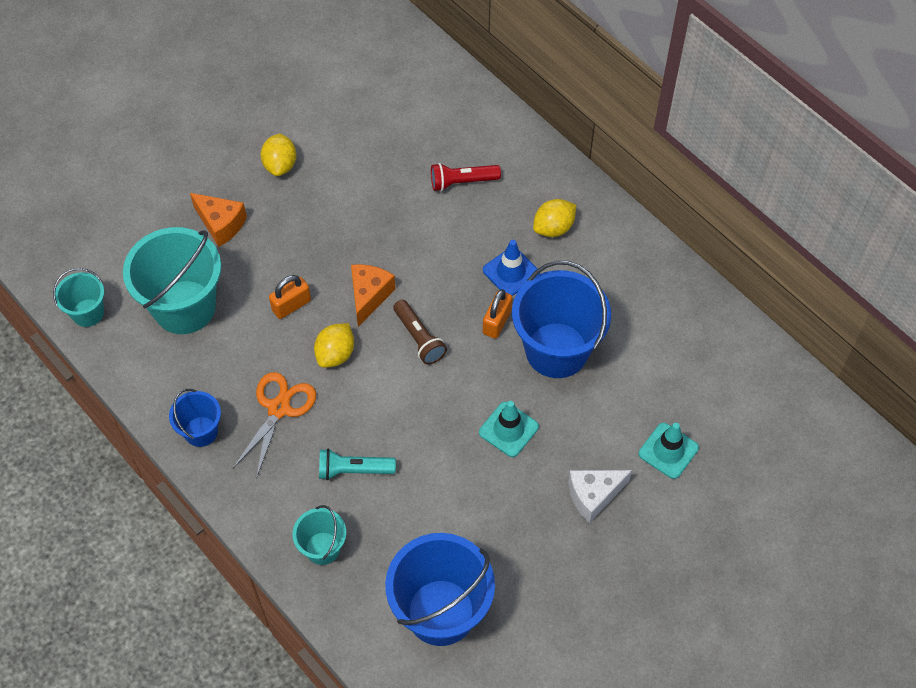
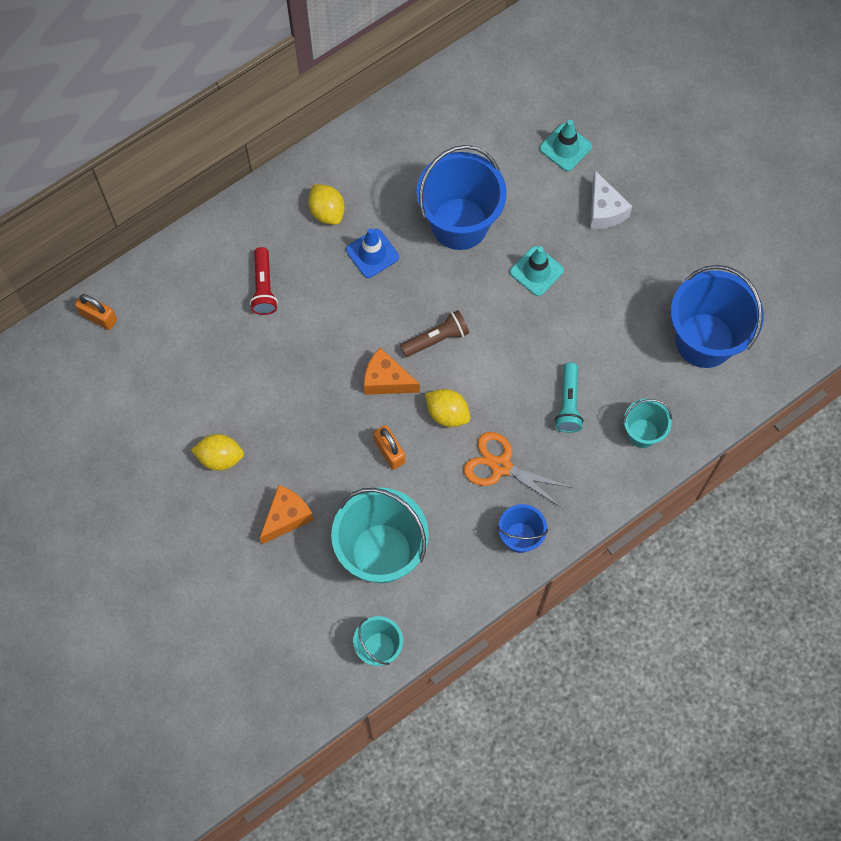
camera: 85 degrees left, 10 degrees up
orange padlock [483,289,512,339] -> orange padlock moved to [75,294,117,330]

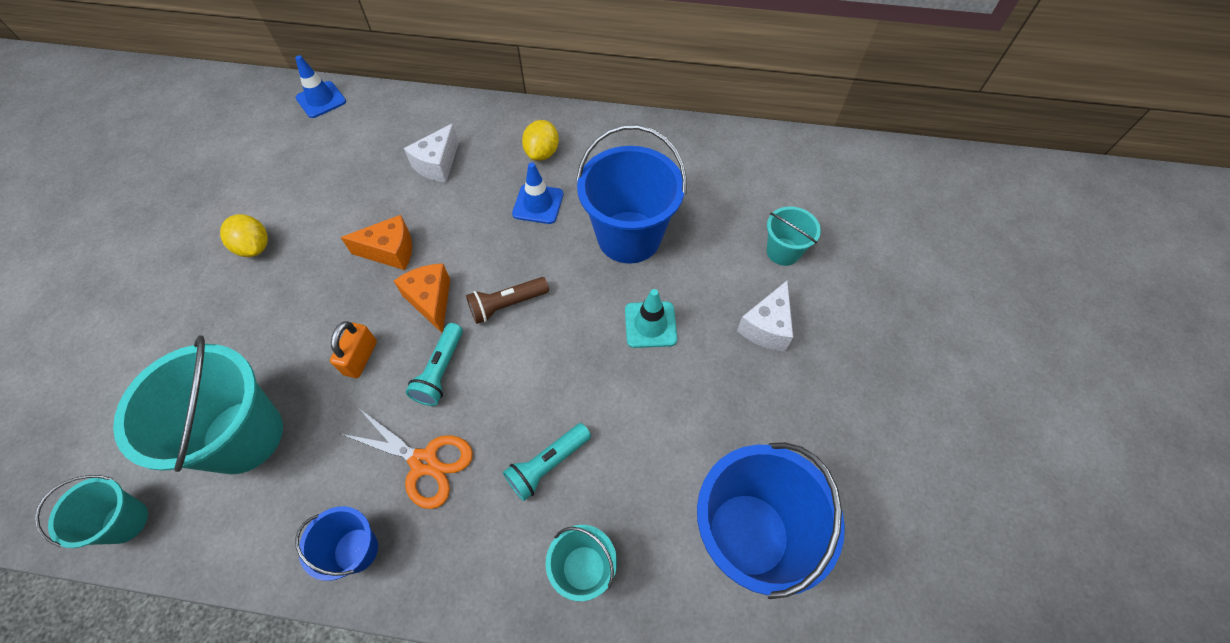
camera: 45 degrees right, 10 degrees down
orange padlock [75,294,117,330] -> blue traffic cone [295,55,346,118]
red flashlight [250,247,278,315] -> white cheese [404,124,459,183]
orange cheese [260,485,314,544] -> orange cheese moved to [341,215,412,270]
brown flashlight [400,310,469,357] -> brown flashlight turned 135 degrees clockwise [466,277,549,324]
yellow lemon [425,389,470,427] -> turquoise flashlight [406,323,463,406]
orange scissors [464,432,573,508] -> orange scissors turned 135 degrees clockwise [341,409,473,509]
turquoise traffic cone [540,120,592,171] -> turquoise bucket [767,206,821,266]

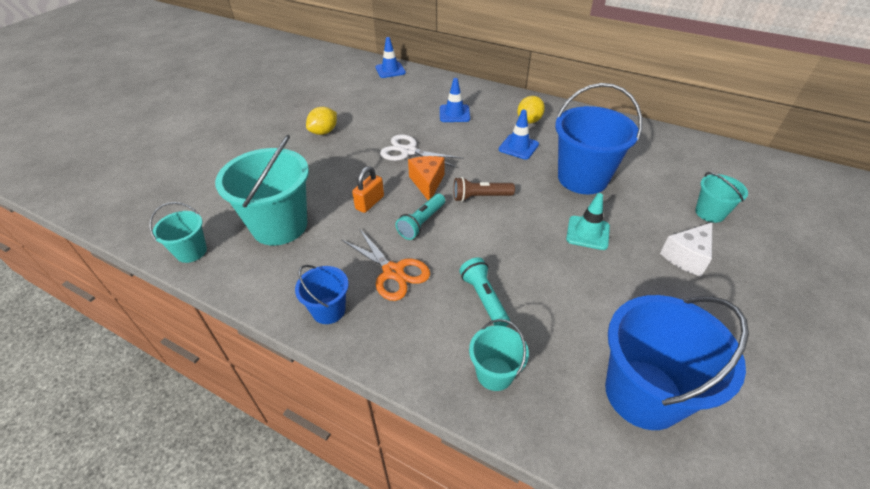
camera: 20 degrees right, 15 degrees down
yellow lemon [220,214,268,257] -> yellow lemon turned 60 degrees clockwise [306,107,337,135]
orange cheese [341,215,412,270] -> white scissors [380,134,464,168]
white cheese [404,124,459,183] -> blue traffic cone [440,78,470,122]
turquoise flashlight [503,423,591,501] -> turquoise flashlight turned 90 degrees clockwise [459,257,510,327]

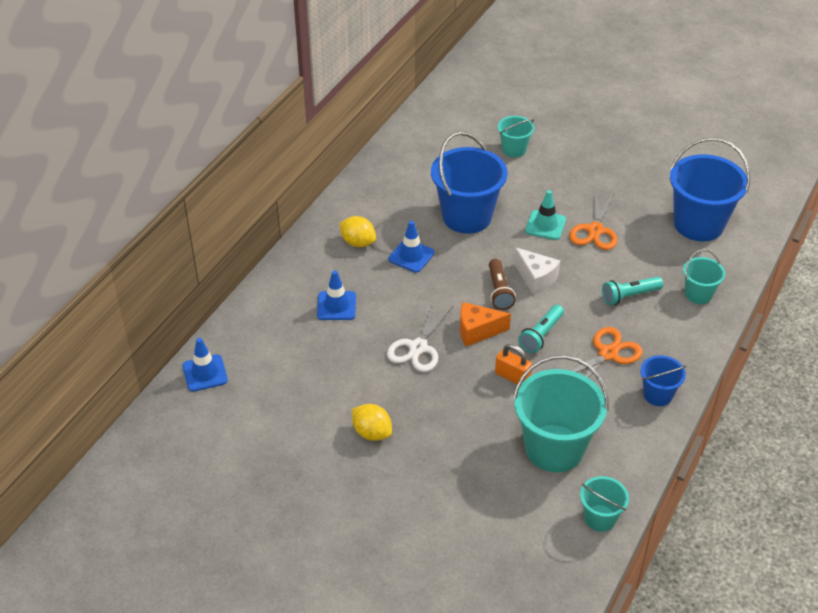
camera: 90 degrees left, 0 degrees up
turquoise flashlight [395,194,445,240] -> turquoise flashlight turned 90 degrees clockwise [518,305,564,353]
white cheese [660,223,712,276] -> white cheese moved to [514,247,560,295]
none -> orange scissors [569,190,617,250]

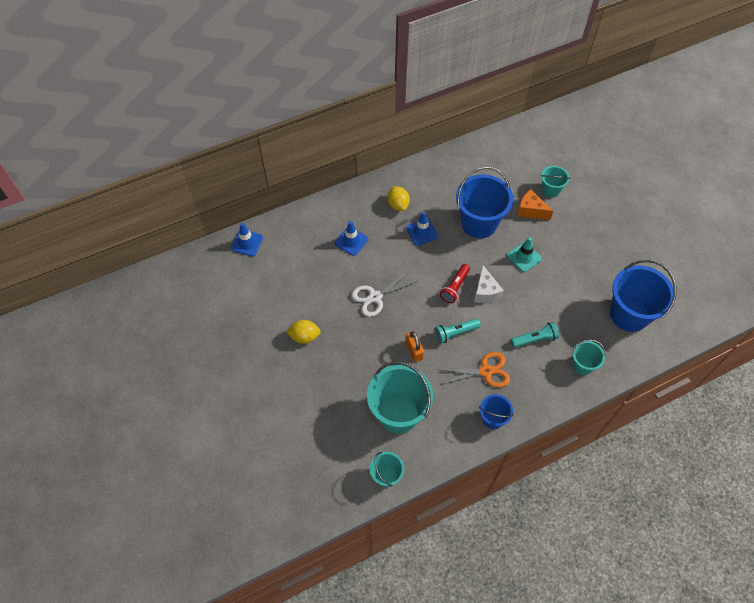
camera: 35 degrees right, 15 degrees up
yellow lemon [352,404,392,441] -> yellow lemon turned 75 degrees counterclockwise [286,320,321,344]
orange cheese [460,302,511,346] -> orange cheese moved to [517,189,553,220]
brown flashlight [489,259,516,310] -> red flashlight [440,264,470,303]
orange scissors [569,190,617,250] -> none
turquoise flashlight [602,277,663,305] -> turquoise flashlight turned 150 degrees clockwise [511,322,559,348]

